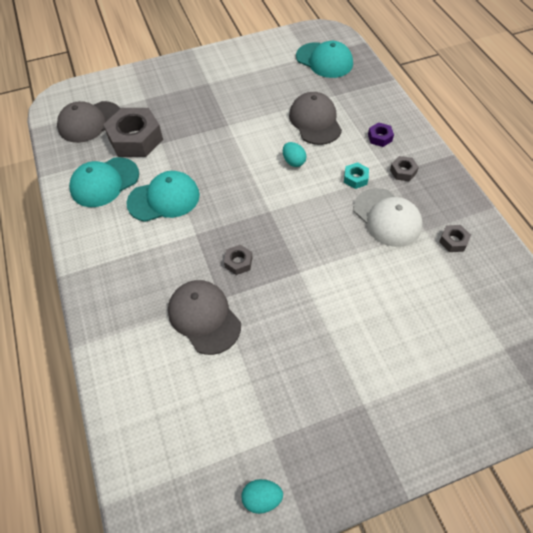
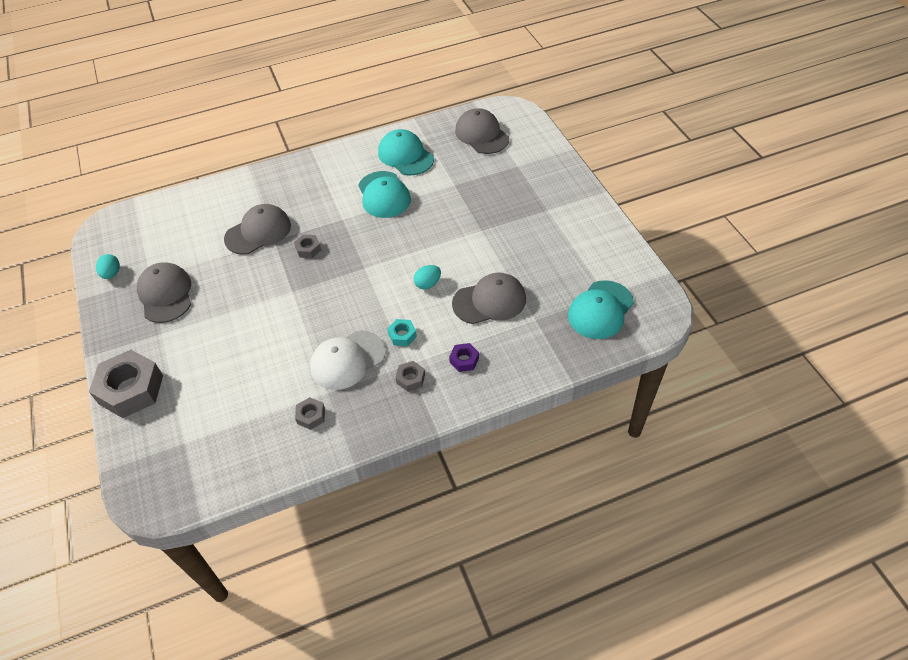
camera: 90 degrees right, 5 degrees down
grey nut [103,108,163,157] -> grey nut moved to [89,350,163,418]
none -> grey cap [137,262,191,323]

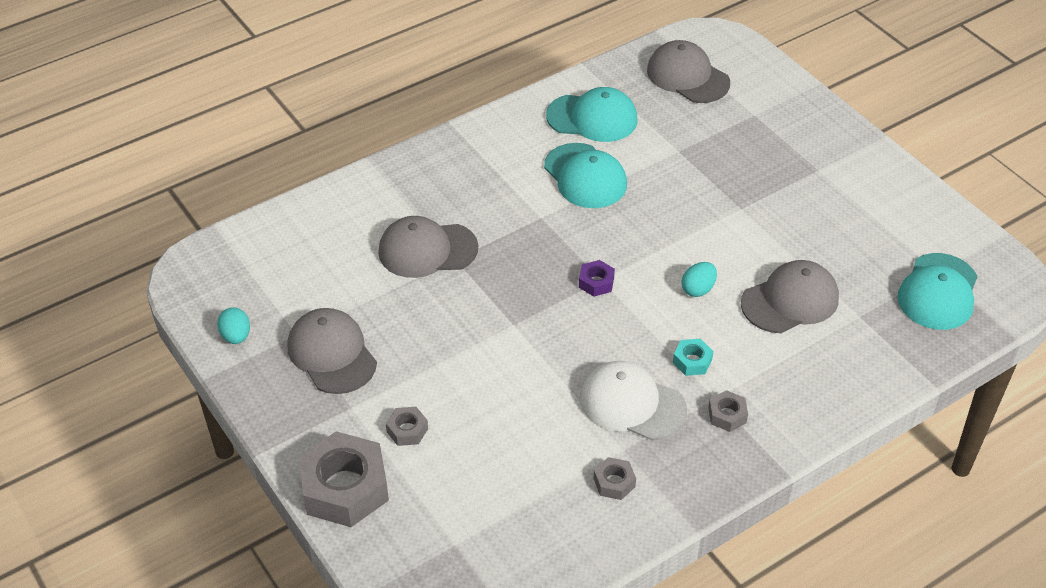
camera: 15 degrees left, 5 degrees down
grey cap [224,204,291,255] -> grey cap turned 135 degrees counterclockwise [378,216,478,278]
grey nut [294,234,321,258] -> grey nut moved to [386,407,428,446]
white cap [310,330,386,390] -> white cap turned 75 degrees clockwise [580,361,687,441]
turquoise cap [378,129,434,175] -> turquoise cap turned 150 degrees clockwise [546,87,638,142]
purple nut [449,343,479,372] -> purple nut moved to [579,260,615,297]

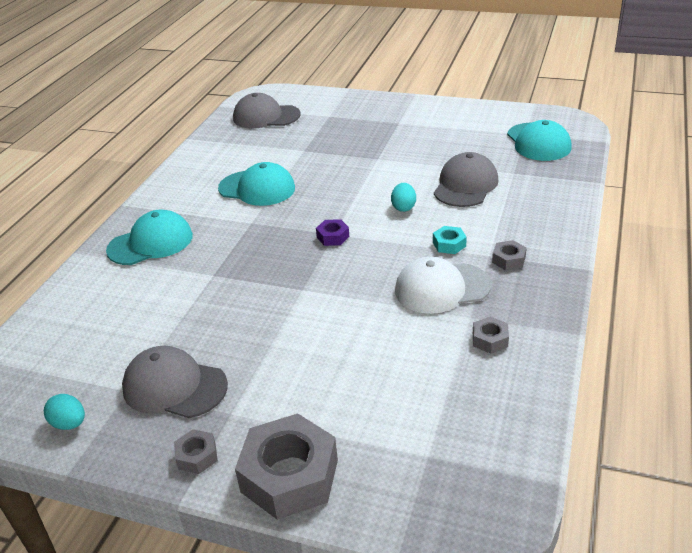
camera: 35 degrees left, 10 degrees down
grey cap [378,216,478,278] -> none
grey nut [386,407,428,446] -> grey nut moved to [174,429,218,474]
turquoise cap [546,87,638,142] -> turquoise cap moved to [106,210,193,265]

